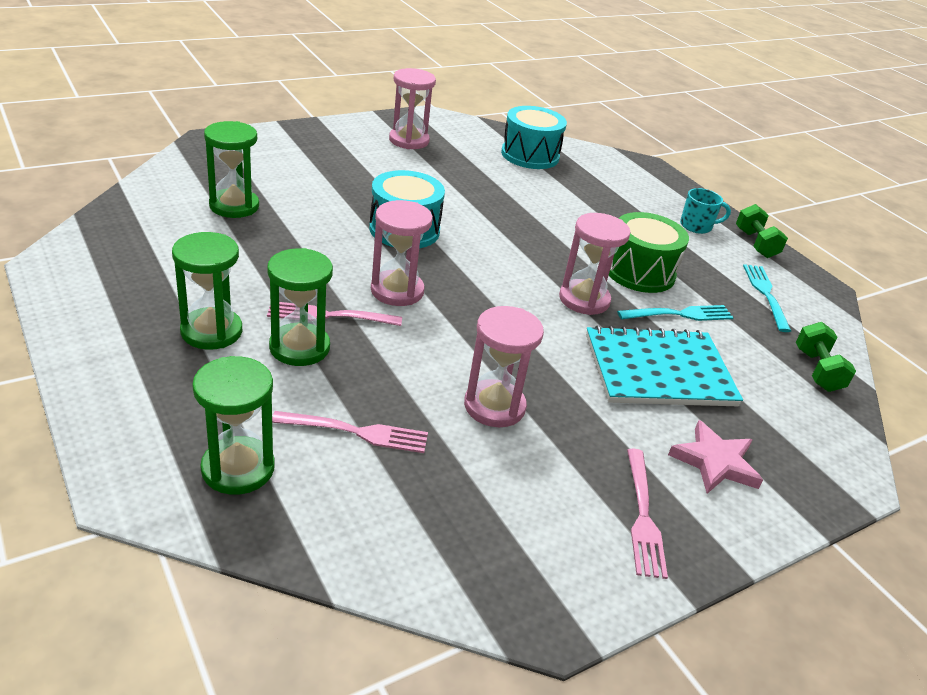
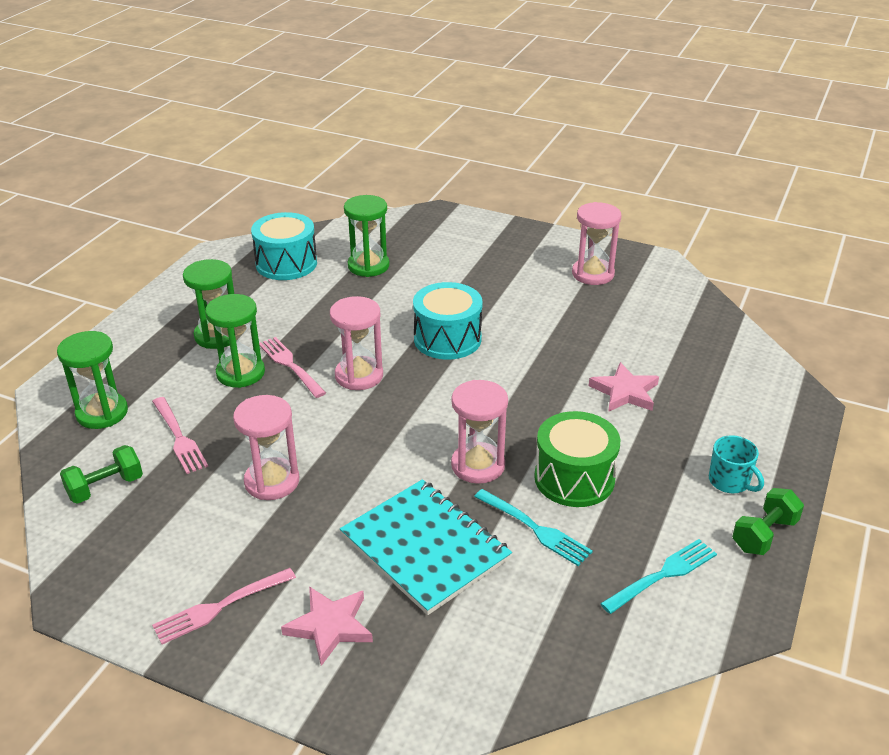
camera: 60 degrees right, 0 degrees up
turquoise drum [501,106,567,169] -> turquoise drum moved to [251,212,317,280]
green dumbbell [796,322,856,392] -> green dumbbell moved to [60,445,143,504]
none -> pink star [589,362,659,412]

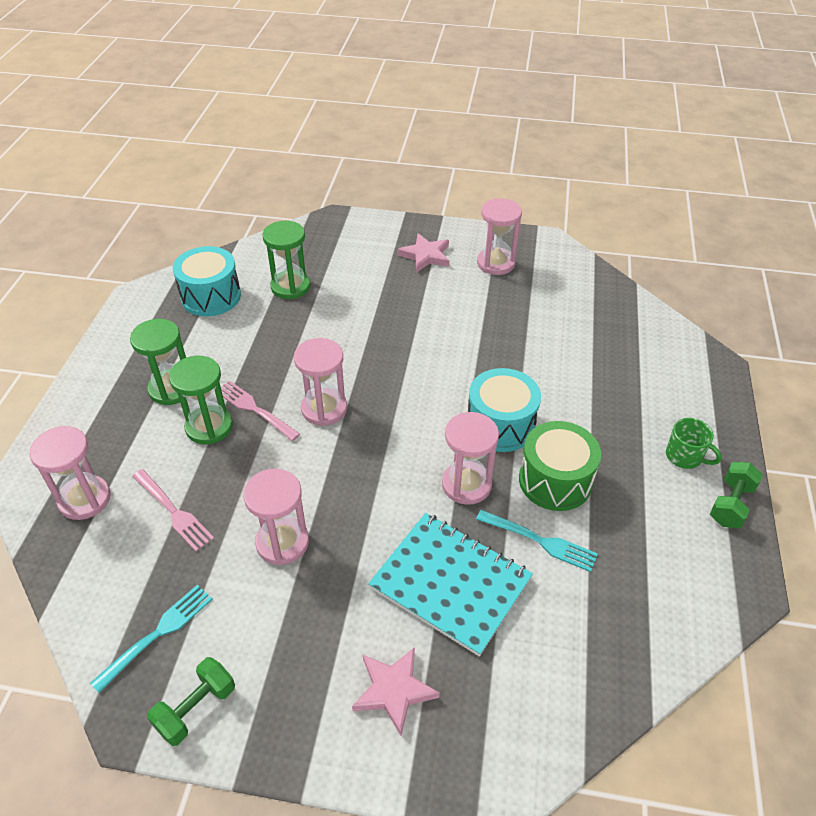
camera: 15 degrees left, 10 degrees up
green hourglass [57,331,128,429] -> pink hourglass [29,426,111,520]
green dumbbell [60,445,143,504] -> green dumbbell moved to [147,657,235,746]
pink fork [152,568,296,644] -> none
turquoise drum [413,282,483,360] -> turquoise drum moved to [468,368,541,452]
pink star [589,362,659,412] -> pink star moved to [397,233,449,272]
turquoise fork [600,539,717,614] -> turquoise fork moved to [90,585,213,693]
turquoise mug [709,435,764,493] -> green mug [666,418,722,469]

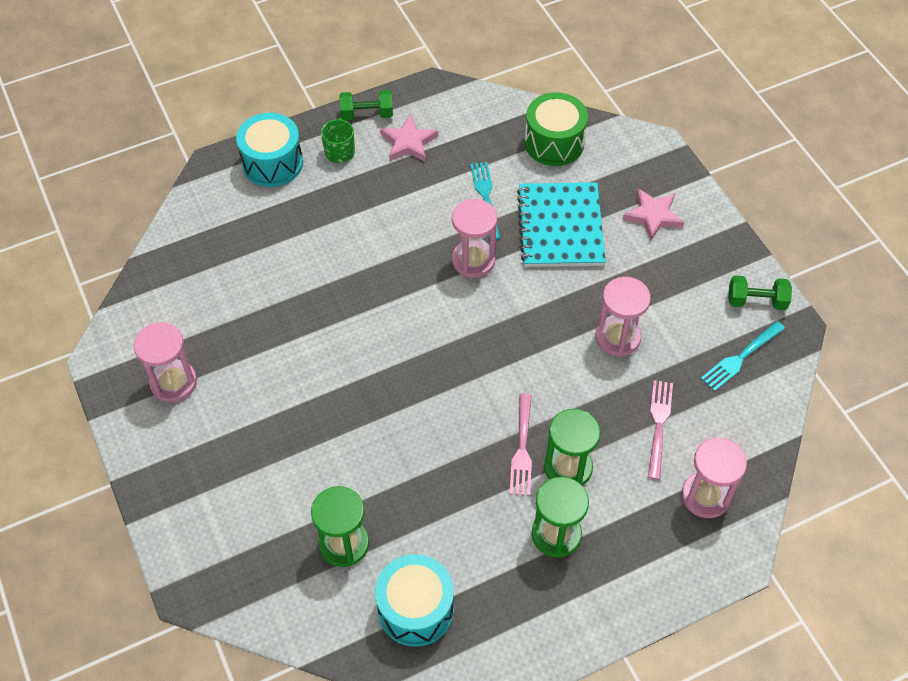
camera: 125 degrees left, 10 degrees up
turquoise fork [90,585,213,693] -> turquoise fork turned 45 degrees counterclockwise [701,321,785,391]
pink hourglass [294,338,347,426] -> none
pink star [397,233,449,272] -> pink star moved to [380,114,438,162]
turquoise drum [468,368,541,452] -> turquoise drum moved to [236,113,303,187]
green drum [519,421,601,511] -> green drum moved to [524,92,588,166]

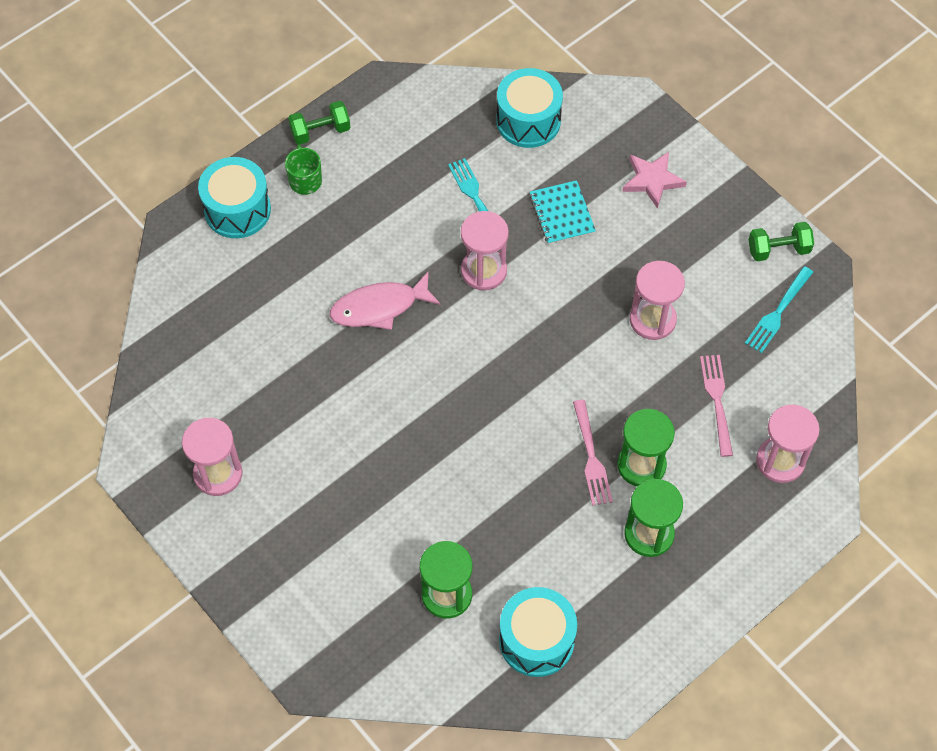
camera: 15 degrees left, 5 degrees up
pink star [380,114,438,162] -> none
turquoise notebook [517,183,606,267] -> turquoise notebook [530,180,596,245], size x0.59
green drum [524,92,588,166] -> turquoise drum [496,68,563,148]
none -> pink fish [330,271,441,330]

